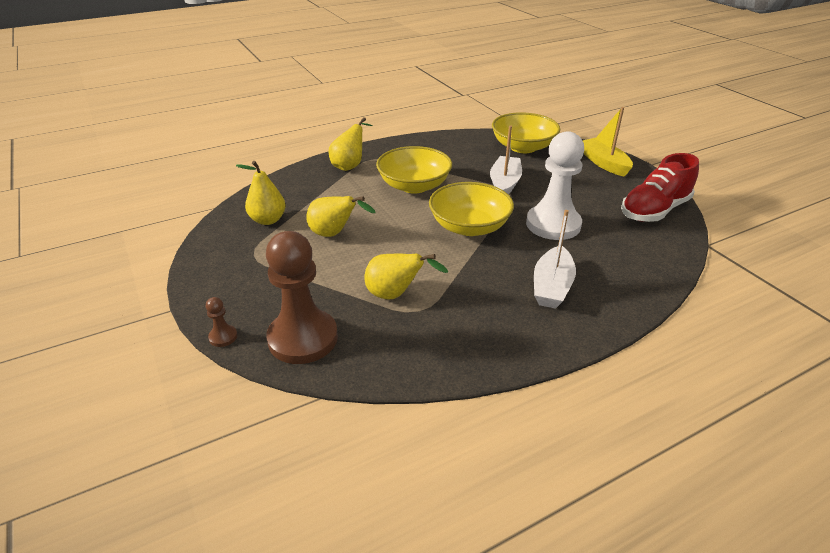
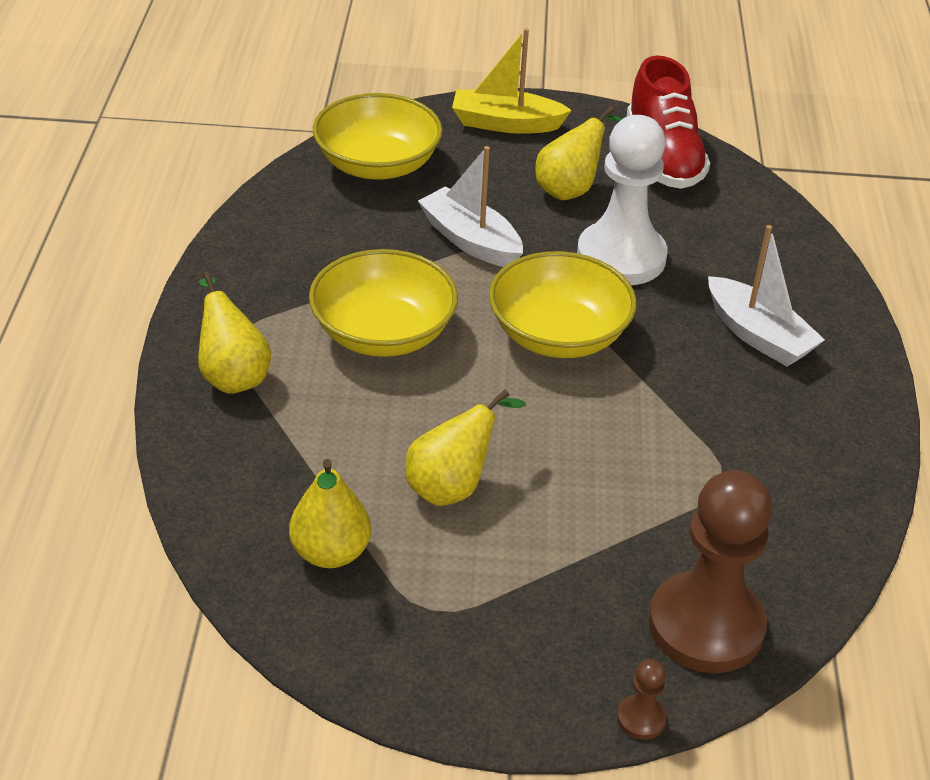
camera: 60 degrees left, 5 degrees up
yellow pear [364,253,448,299] -> yellow pear moved to [535,106,622,200]

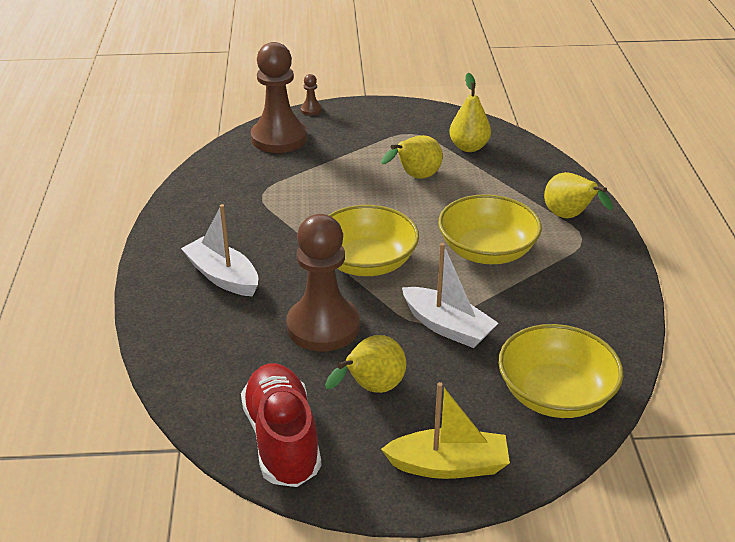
camera: 175 degrees right, 5 degrees down
white pawn [577,115,667,285] -> brown pawn [287,214,360,351]

